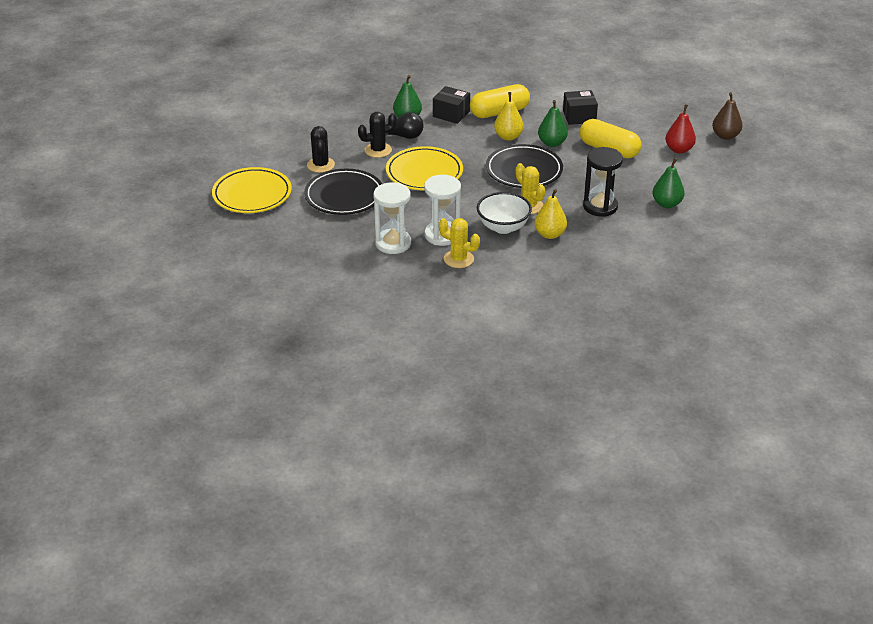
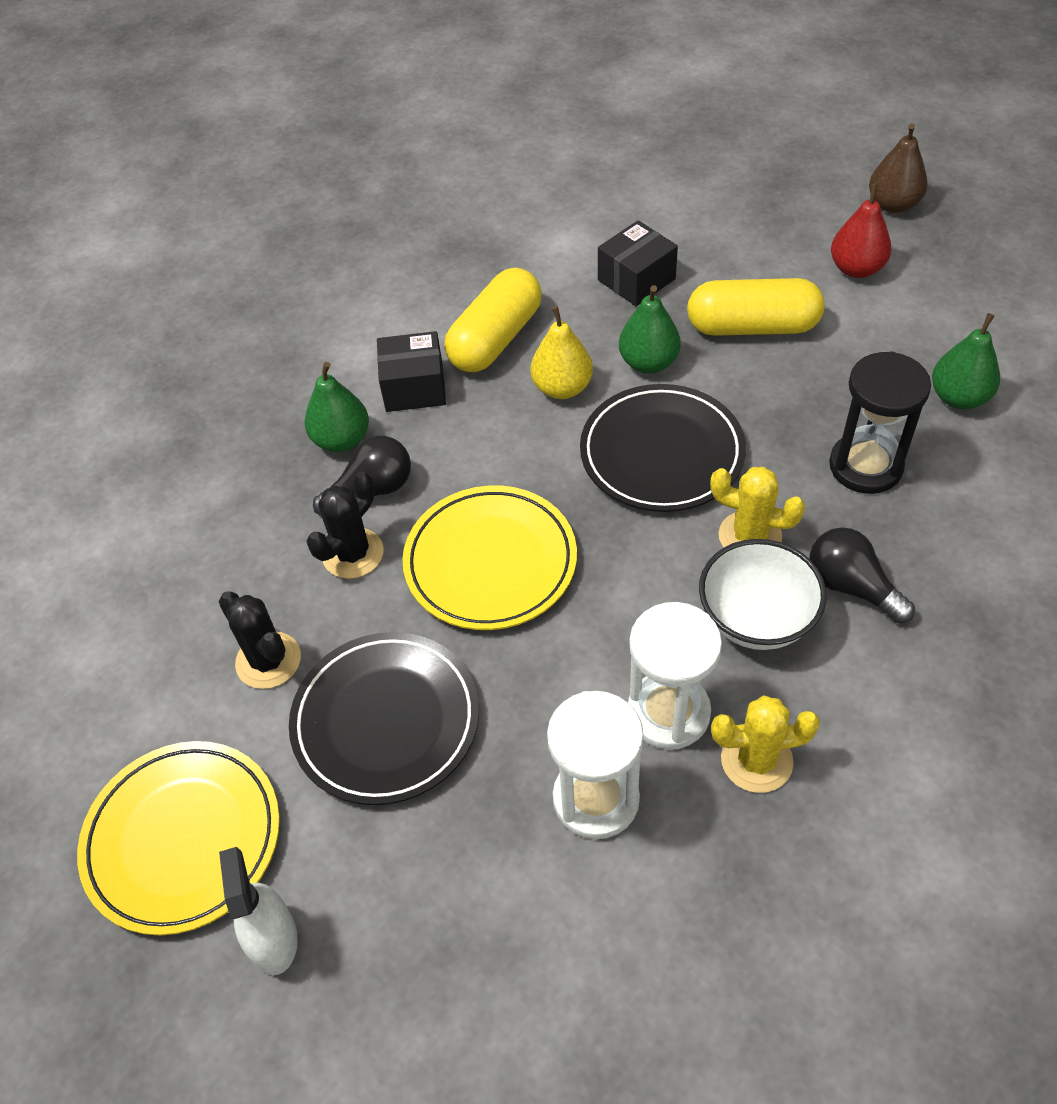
camera: 30 degrees left, 15 degrees up
yellow pear [534,189,567,239] -> black light bulb [810,527,915,623]
none -> white spray bottle [219,847,298,975]

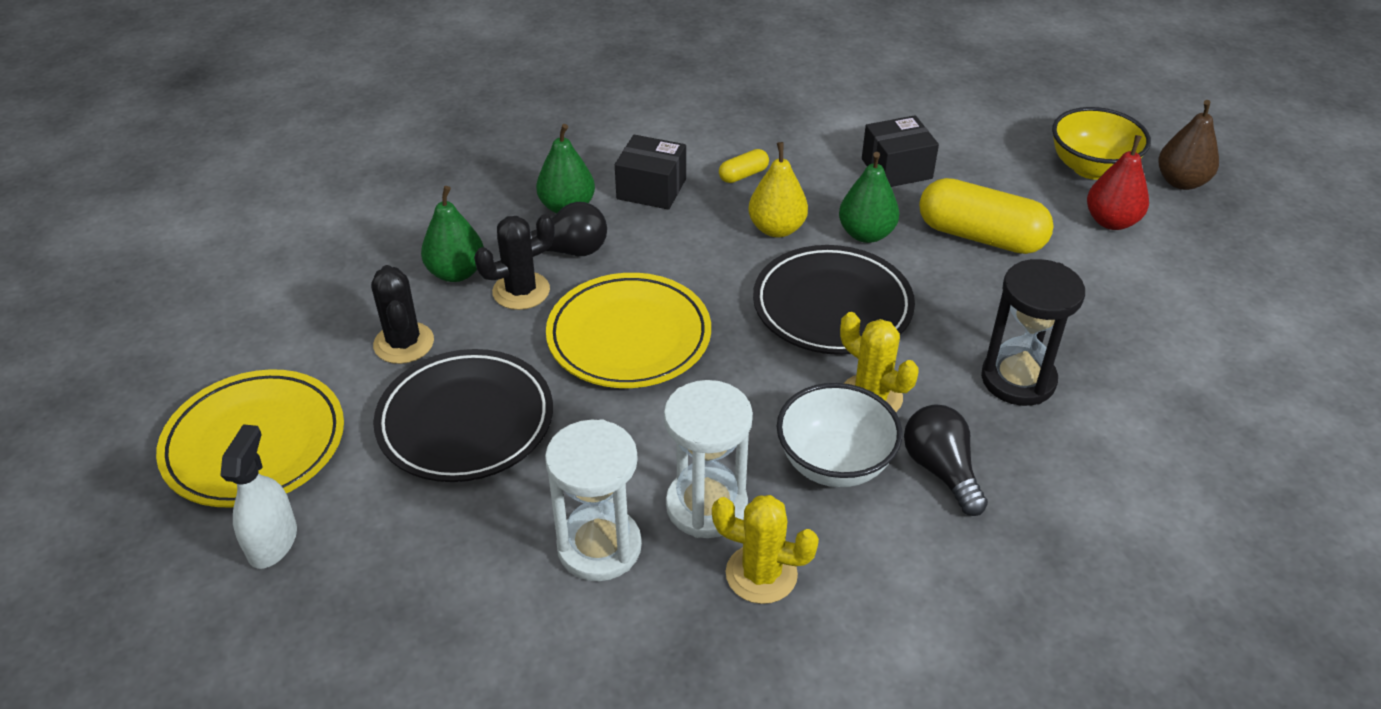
camera: 20 degrees right, 10 degrees down
yellow capsule [444,268,542,372] -> yellow capsule [719,149,769,183], size x0.45
green pear [932,313,1000,409] -> green pear moved to [421,186,484,282]
none -> yellow bowl [1052,107,1151,180]

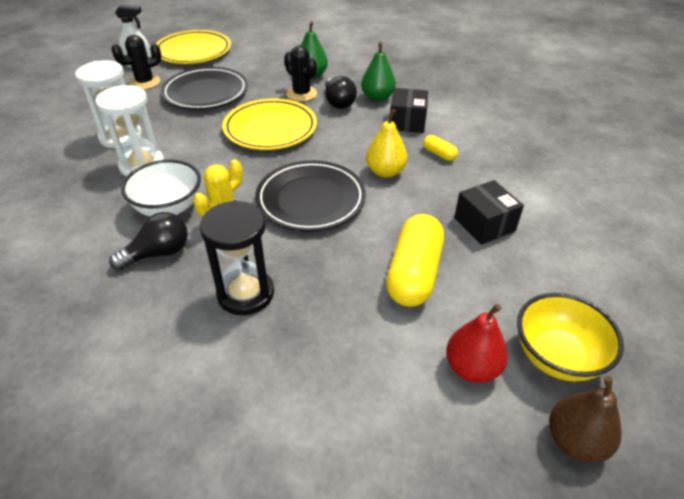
camera: 80 degrees right, 0 degrees up
black cactus [371,265,434,364] -> black cactus moved to [111,35,161,89]
yellow cactus [712,495,819,604] -> none
green pear [839,152,899,243] -> none

